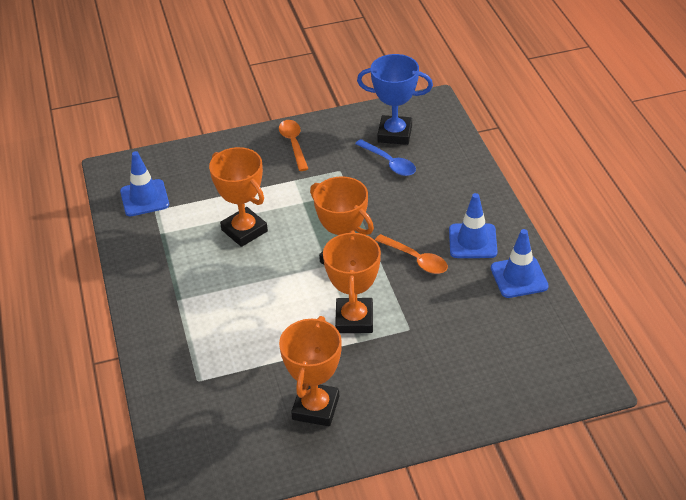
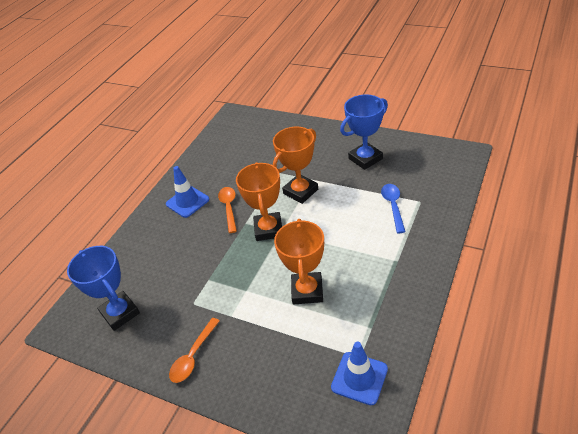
camera: 135 degrees left, 0 degrees up
orange trophy [279,316,342,426] -> blue trophy [340,94,388,170]
blue spoon [355,139,416,176] -> blue spoon moved to [381,184,406,233]
blue traffic cone [491,229,549,298] -> none

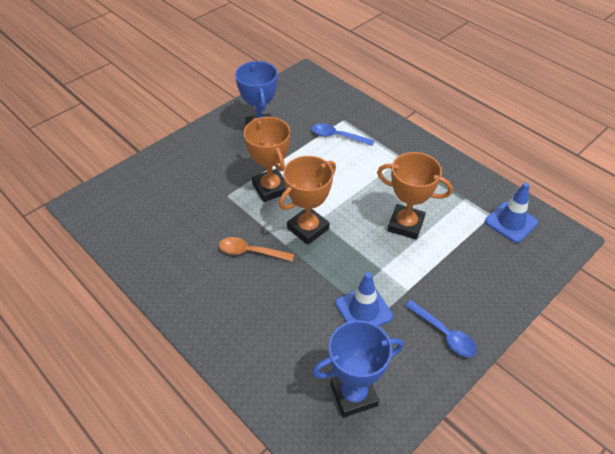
camera: 75 degrees left, 5 degrees up
blue traffic cone [166,166,209,218] -> blue traffic cone moved to [335,272,393,327]
orange spoon [169,318,220,383] -> blue spoon [405,300,477,357]
orange trophy [236,162,282,241] -> orange trophy turned 60 degrees counterclockwise [279,156,336,245]

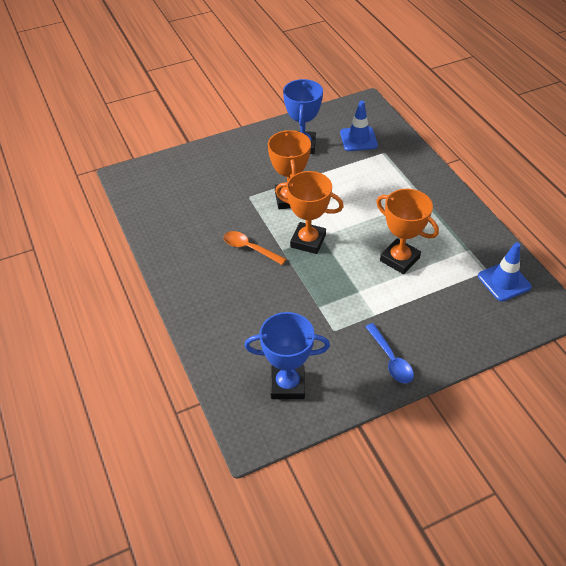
camera: 20 degrees right, 0 degrees up
orange trophy [279,156,336,245] -> orange trophy turned 45 degrees clockwise [275,171,344,254]
blue spoon [312,123,375,146] -> none
blue traffic cone [335,272,393,327] -> blue traffic cone moved to [340,100,378,151]

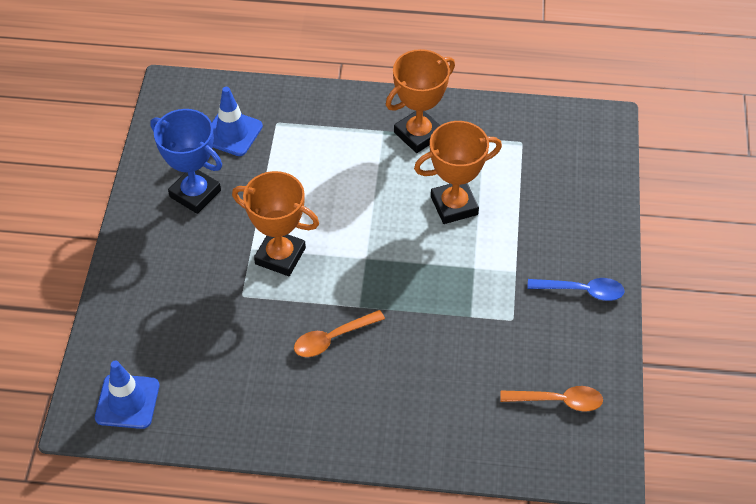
camera: 60 degrees left, 5 degrees up
blue trophy [244,312,330,399] -> orange spoon [500,386,603,412]
orange trophy [275,171,344,254] -> orange trophy moved to [386,49,455,153]
blue traffic cone [478,243,532,301] -> blue traffic cone moved to [95,361,159,429]

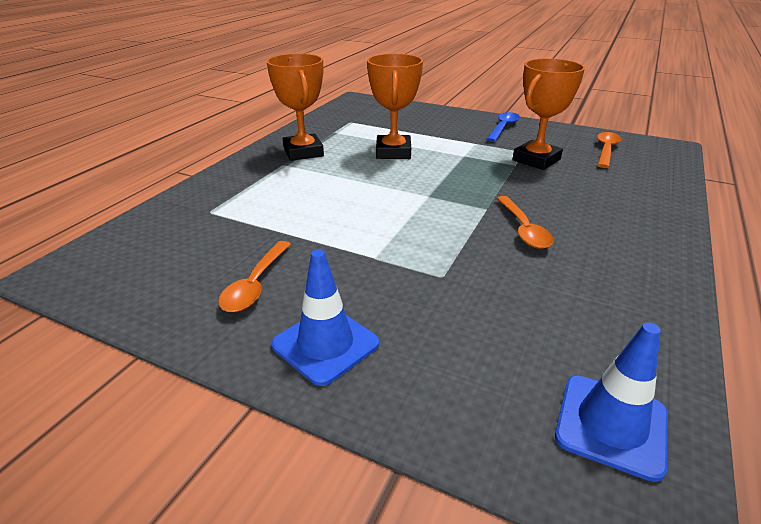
camera: 70 degrees left, 20 degrees down
blue trophy [150,109,222,214] -> orange spoon [218,241,291,312]
blue traffic cone [212,87,263,156] -> blue traffic cone moved to [271,250,379,386]
orange trophy [232,171,319,276] -> orange trophy moved to [512,58,585,170]

